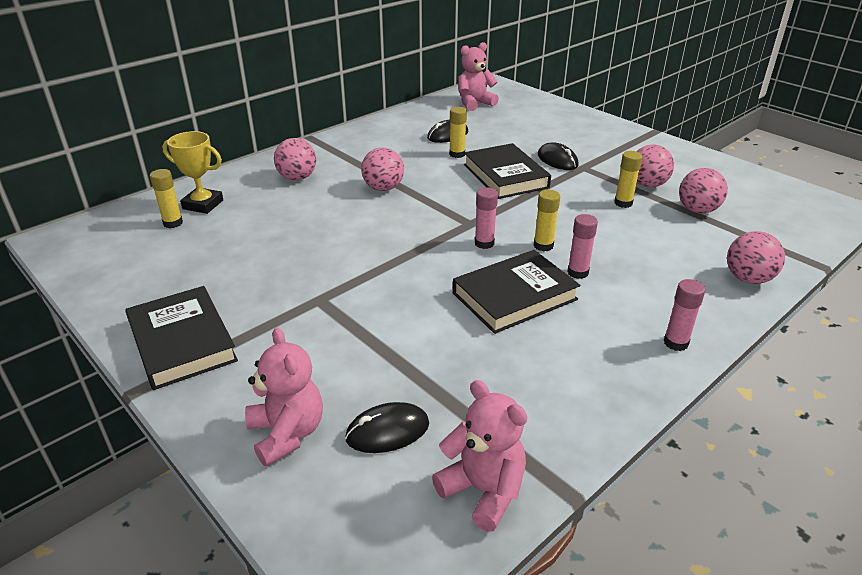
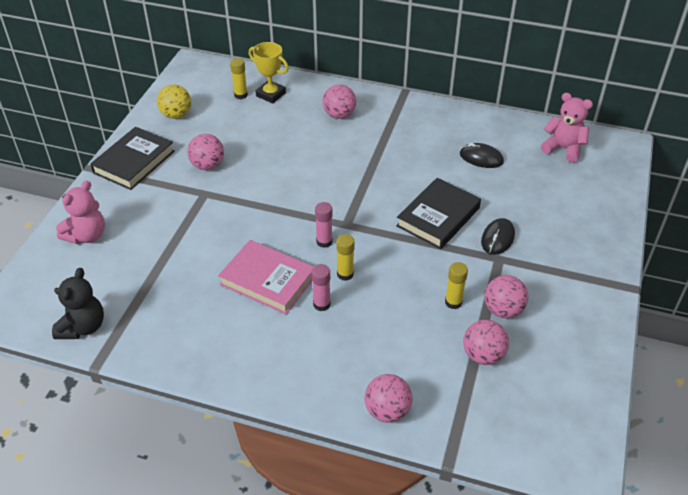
camera: 60 degrees right, 10 degrees up
yellow trophy [162,131,223,214] -> yellow trophy turned 45 degrees counterclockwise [249,42,289,103]
black mouse [345,402,429,453] -> none
pink ball [361,148,404,191] -> pink ball moved to [187,134,224,170]
pink teddy bear [432,380,527,531] -> black teddy bear [52,268,104,339]
yellow glue stick [449,107,467,158] -> none
black book [453,250,580,334] -> pink book [218,240,314,314]
pink glue stick [664,279,706,351] -> none
none -> yellow ball [157,84,191,119]

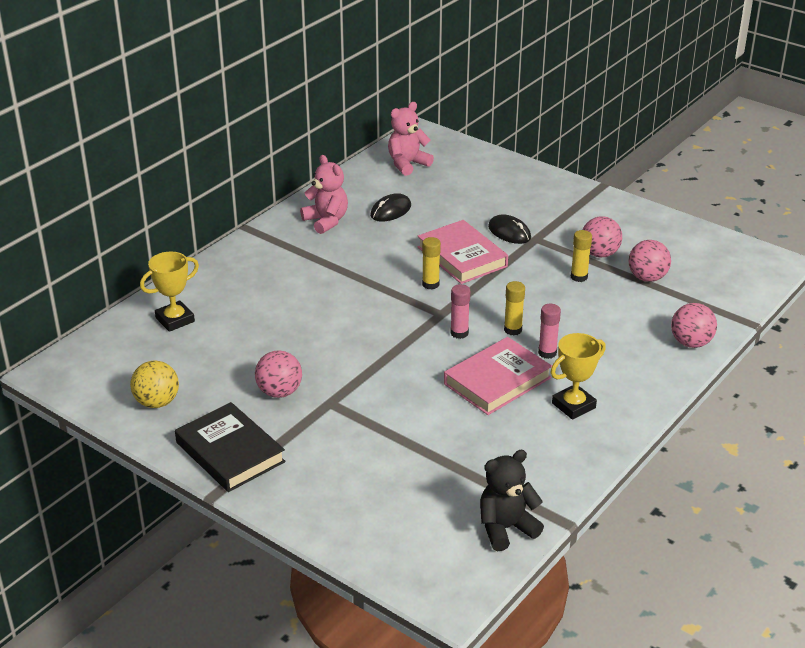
camera: 70 degrees left, 10 degrees down
black teddy bear [52,268,104,339] -> black teddy bear turned 60 degrees counterclockwise [480,450,544,551]
pink teddy bear [56,181,105,244] -> pink teddy bear moved to [300,155,348,234]
yellow glue stick [230,58,248,99] -> yellow glue stick moved to [422,237,441,290]
pink ball [323,85,356,119] -> none
black book [396,178,481,249] -> pink book [418,220,508,284]
none -> yellow trophy [551,333,606,420]

